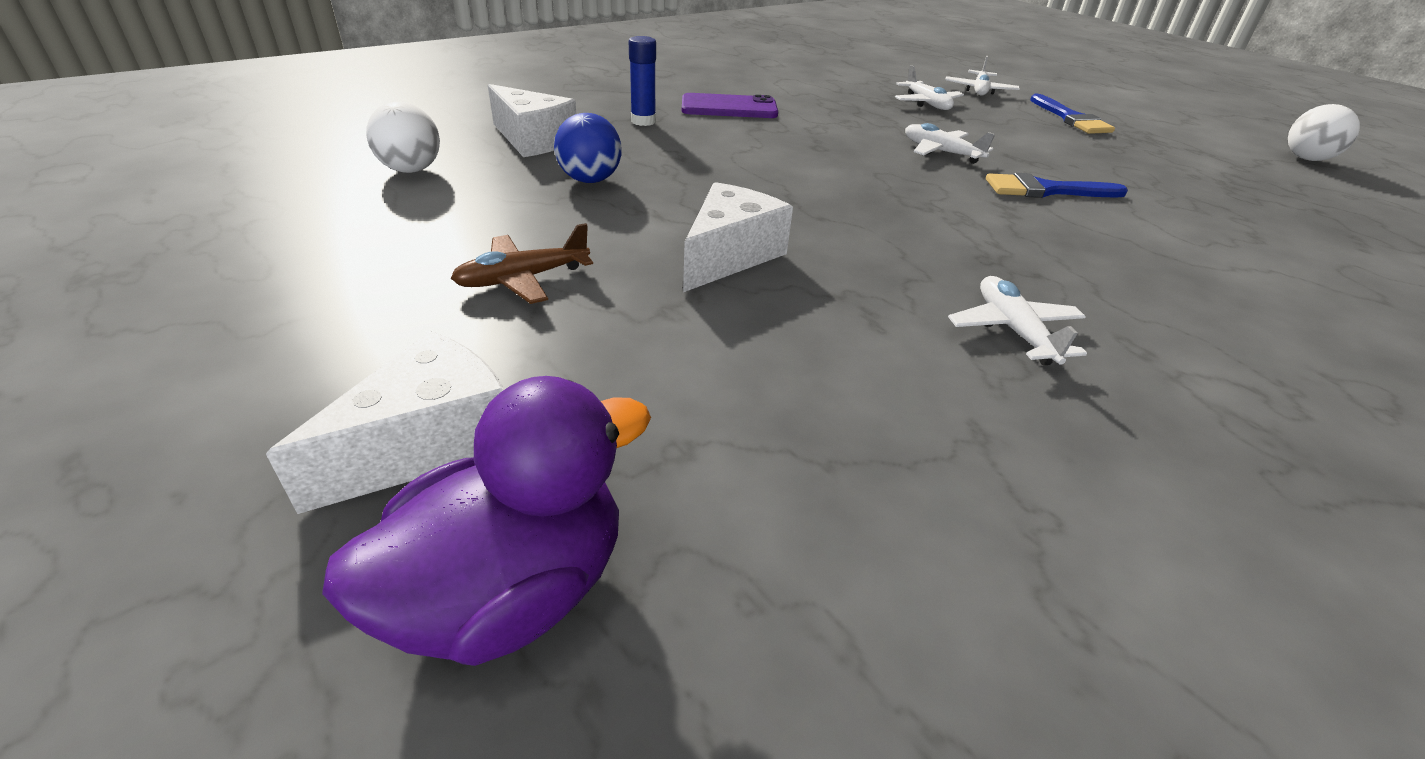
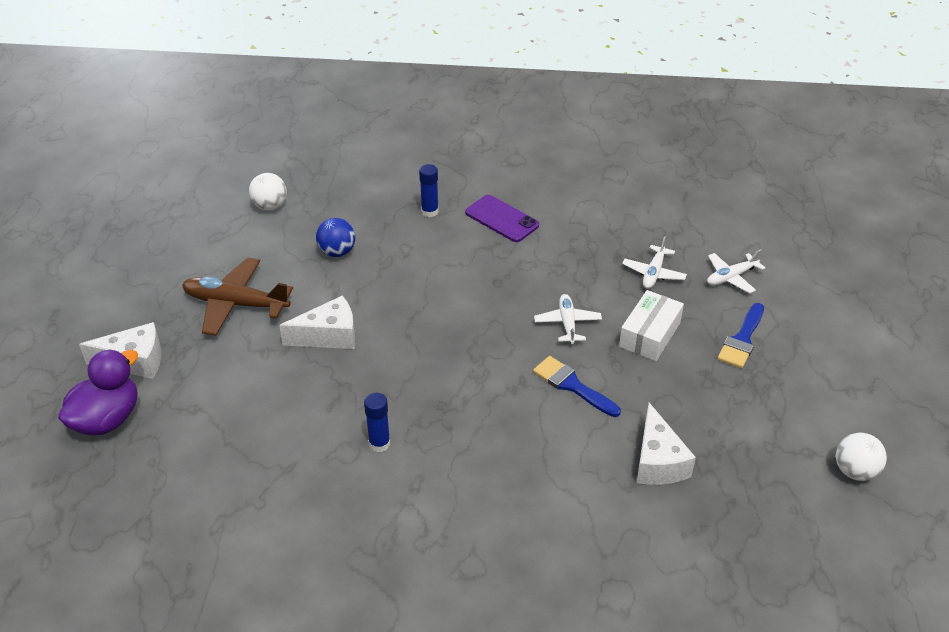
camera: 45 degrees right, 5 degrees up
purple duck [322,376,651,666] -> purple duck turned 60 degrees counterclockwise [58,349,138,436]
brown plane [451,223,593,304] -> brown plane [182,258,293,336], size x1.70
white cheese [488,84,576,157] -> white cheese moved to [637,403,696,485]
white plane [948,276,1087,365] -> blue glue stick [364,393,390,452]
none -> white box [619,290,684,361]

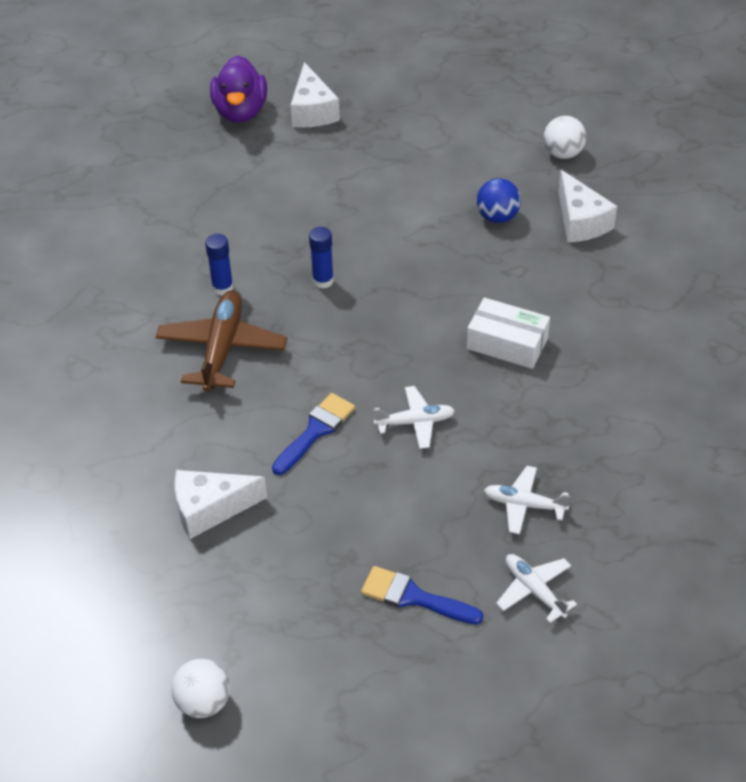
camera: 85 degrees right, 5 degrees up
purple duck [58,349,138,436] -> purple duck turned 60 degrees clockwise [210,56,267,123]
brown plane [182,258,293,336] -> brown plane moved to [156,291,287,392]
white cheese [279,296,355,349] -> white cheese moved to [558,170,617,243]
blue glue stick [419,164,439,217] -> blue glue stick moved to [309,227,334,289]
purple phone [465,195,539,242] -> none
white box [619,290,684,361] -> white box moved to [467,297,550,369]

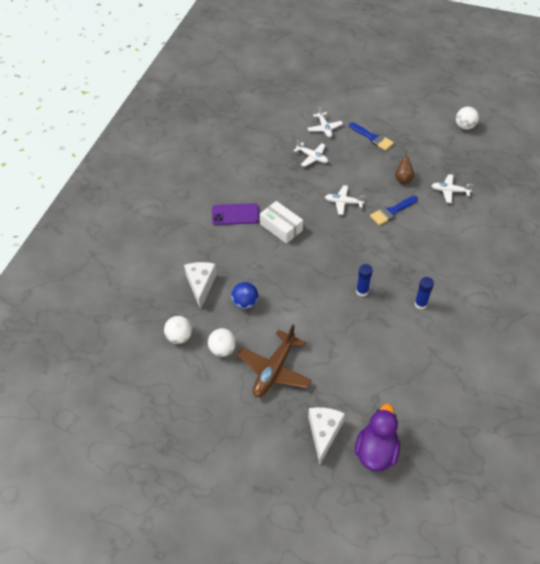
camera: 160 degrees left, 5 degrees up
brown plane [156,291,287,392] -> brown plane moved to [237,324,311,397]
white cheese [175,470,267,539] -> white plane [431,174,474,203]
none -> white ball [208,328,236,357]
none -> purple phone [212,203,259,225]
none -> brown pear [395,151,414,183]

